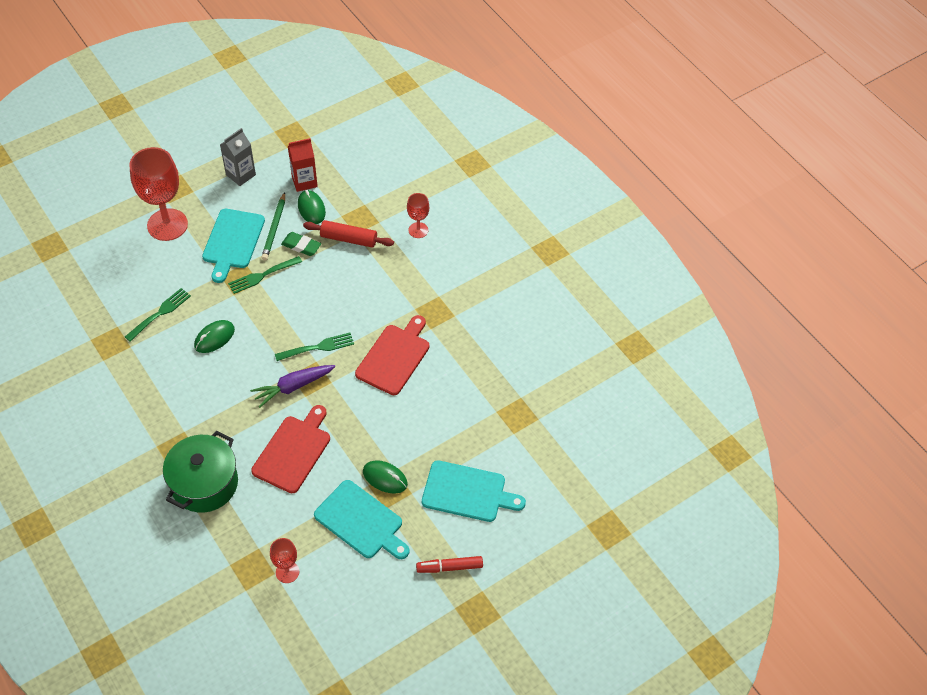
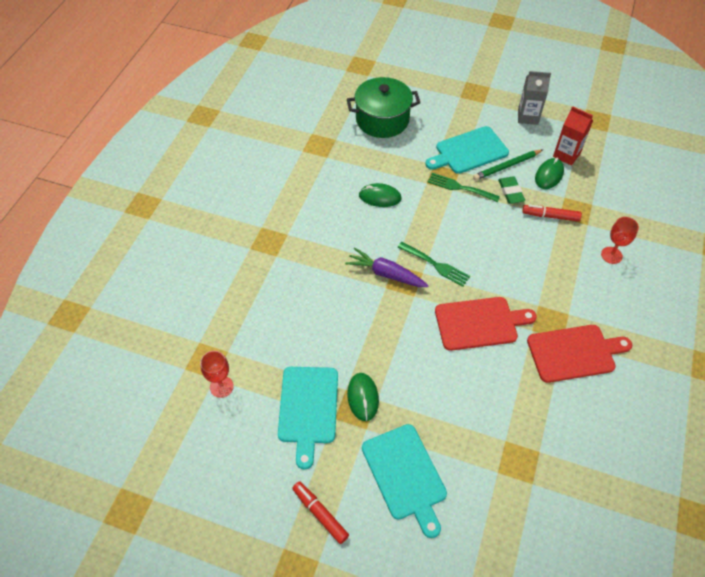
camera: 55 degrees right, 0 degrees up
green fork [125,288,191,342] -> none
red goblet [129,147,188,241] -> none
green pot [163,431,238,513] -> green pot moved to [347,77,420,138]
red cutting board [251,405,330,493] -> red cutting board moved to [527,325,632,383]
red rolling pin [303,220,394,248] -> red marker [522,205,582,222]

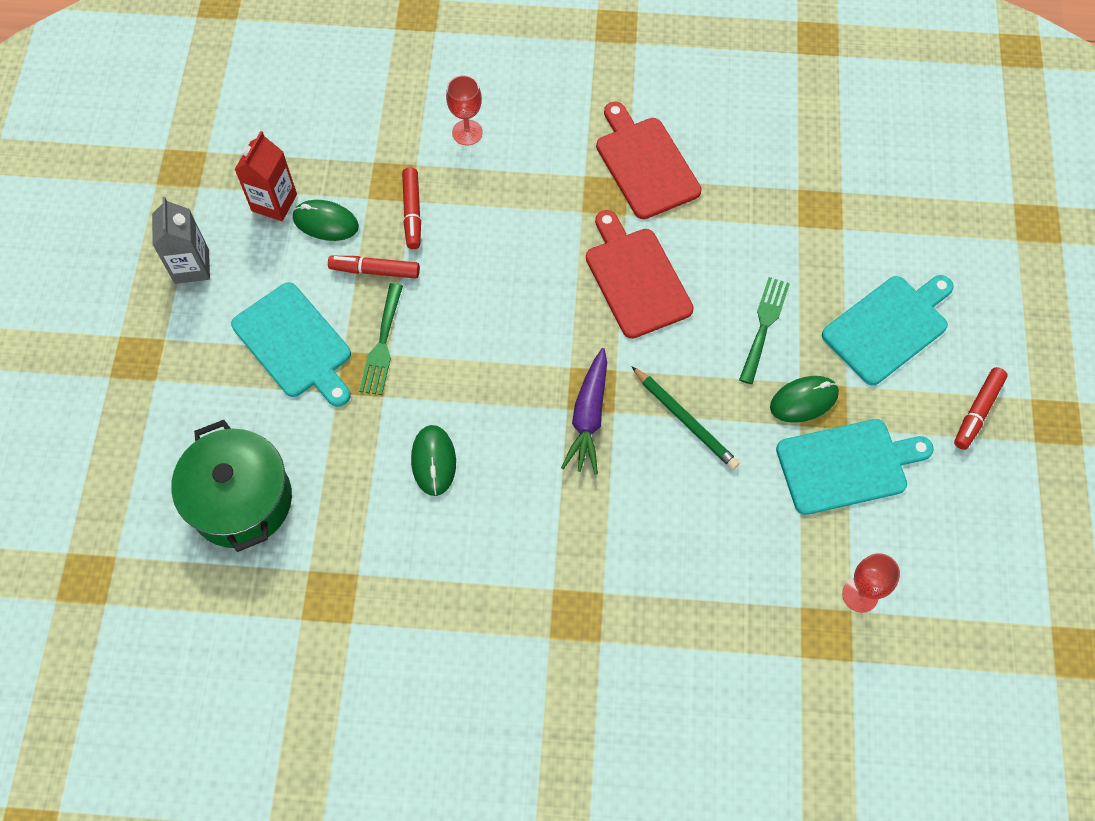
camera: 105 degrees left, 10 degrees up
green fork [397,242,470,287] -> green fork moved to [739,277,790,384]
green pencil [473,149,544,180] -> green pencil moved to [631,366,740,470]
green eraser [498,177,525,204] -> red marker [328,256,420,279]

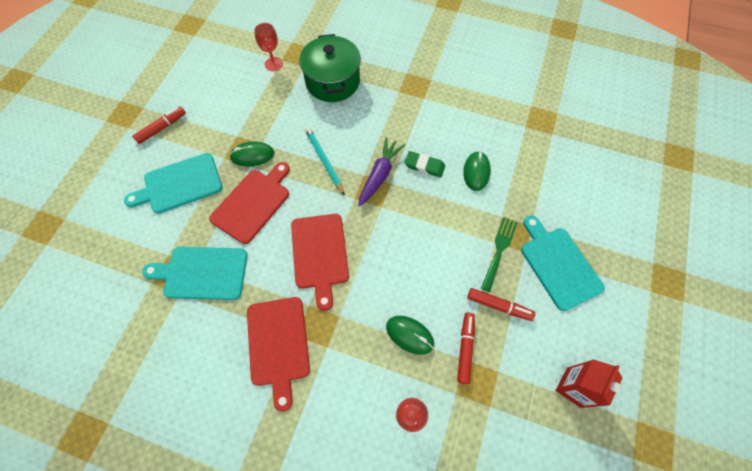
camera: 165 degrees left, 0 degrees up
grey carton [152,197,210,284] -> none
green pot [171,420,292,552] -> green pot moved to [299,34,361,102]
green mouse [293,200,359,241] -> green mouse moved to [386,316,434,355]
green pencil [631,366,740,470] -> turquoise pencil [305,127,345,196]
green fork [739,277,790,384] -> red cutting board [209,162,290,244]
turquoise cutting board [776,419,934,515] -> turquoise cutting board moved to [142,247,248,300]
none -> green eraser [404,151,445,178]

